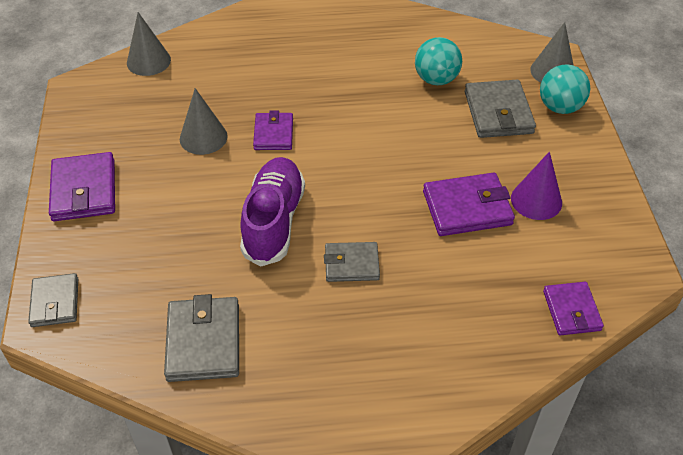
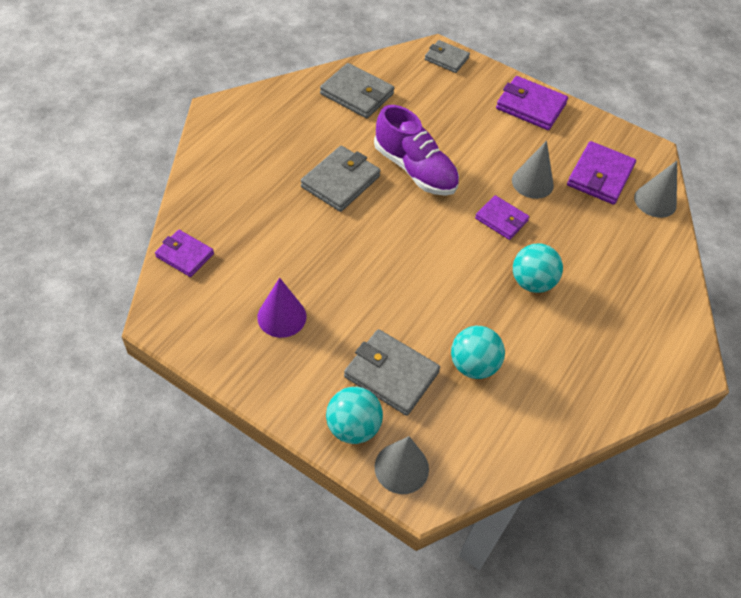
camera: 125 degrees right, 5 degrees up
grey wallet [324,242,380,282] -> grey wallet [301,146,381,212], size x1.54
purple wallet [423,172,515,236] -> purple wallet moved to [567,141,636,205]
none -> turquoise ball [513,243,563,293]

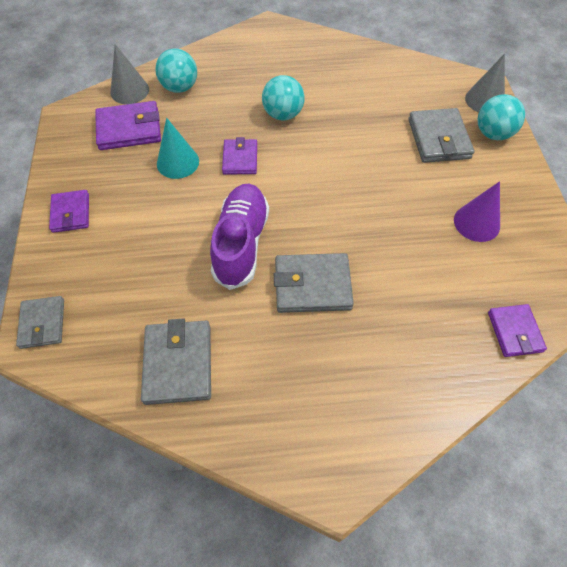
camera: 125 degrees left, 5 degrees up
turquoise ball [451,326,505,379] -> turquoise ball moved to [155,48,197,93]
purple wallet [496,76,568,130] -> purple wallet [49,190,89,233], size x0.65
grey cone [512,141,554,199] -> turquoise cone [157,118,199,179]

